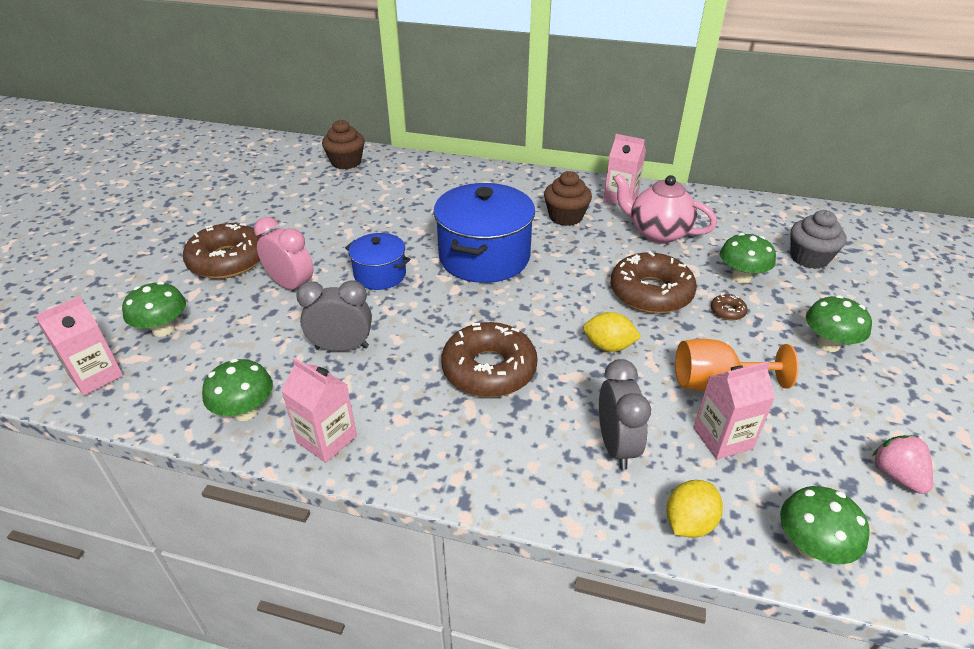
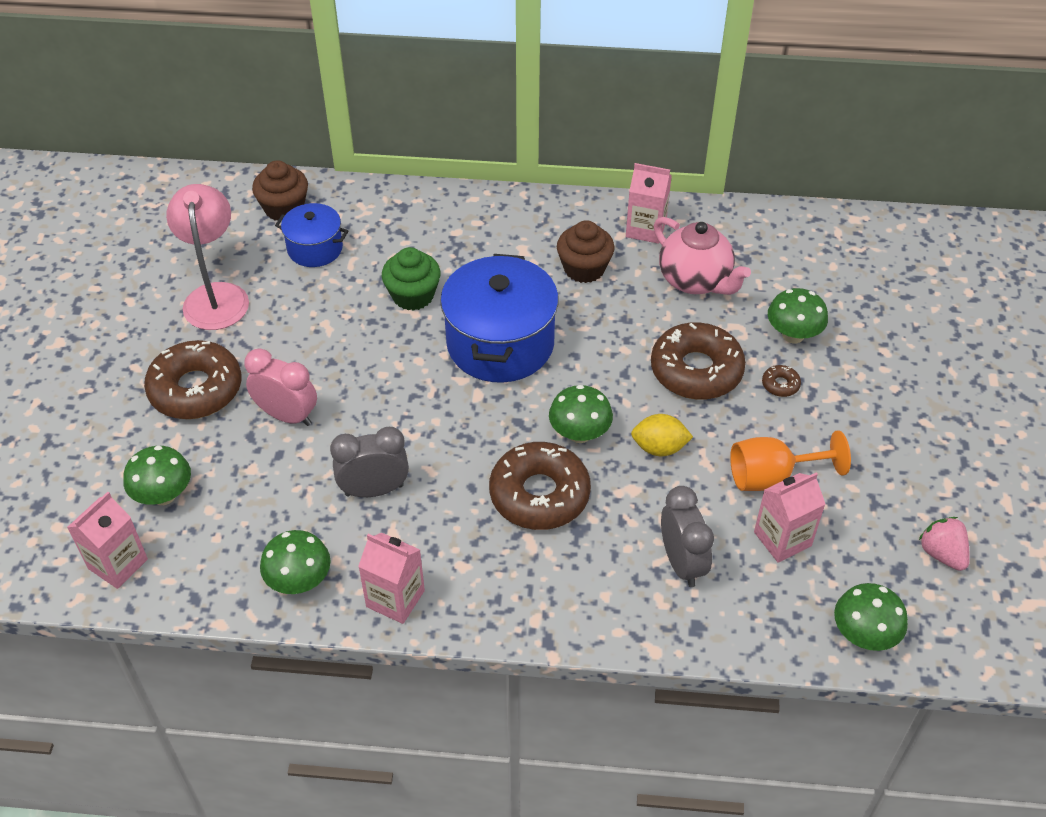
camera: 10 degrees left, 10 degrees up
blue pot [345,233,411,290] -> blue pot moved to [275,203,348,267]
pink teapot [614,173,717,243] -> pink teapot turned 150 degrees counterclockwise [654,217,751,295]
yellow lemon [666,480,723,538] -> none
grey cupcake [790,210,847,269] -> none
green mushroom [806,295,872,352] -> green mushroom moved to [549,385,613,443]
none -> pink lamp [166,184,249,330]
none -> green cupcake [382,247,441,311]

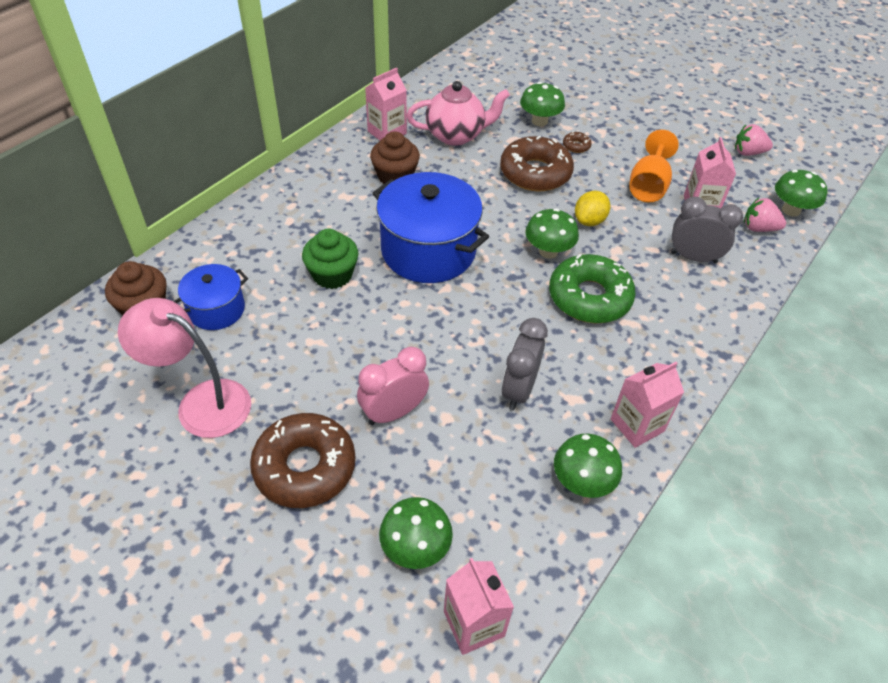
camera: 60 degrees left, 0 degrees up
brown donut [489,442,591,530] -> green donut [549,254,636,324]
none -> pink strawberry [744,198,786,232]

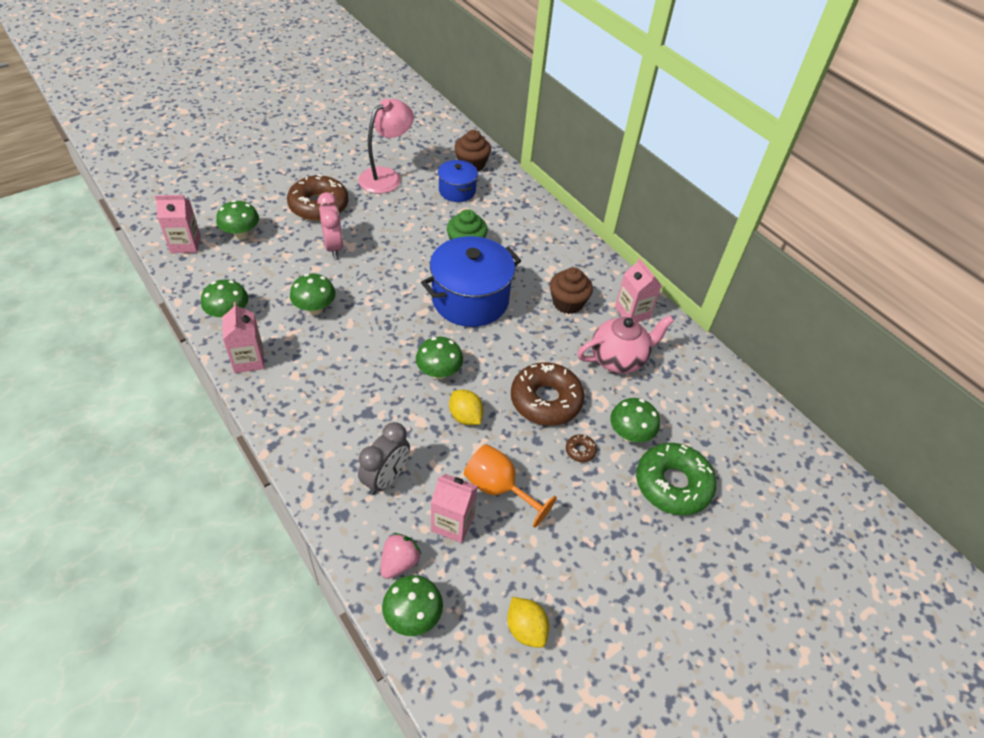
camera: 105 degrees right, 0 degrees up
pink teapot [406,81,510,146] -> pink teapot turned 120 degrees counterclockwise [577,315,674,374]
grey clock [501,318,548,410] -> green mushroom [290,274,336,315]
green donut [549,254,636,324] -> green donut moved to [636,443,716,515]
pink strawberry [735,124,773,156] -> yellow lemon [507,597,549,648]

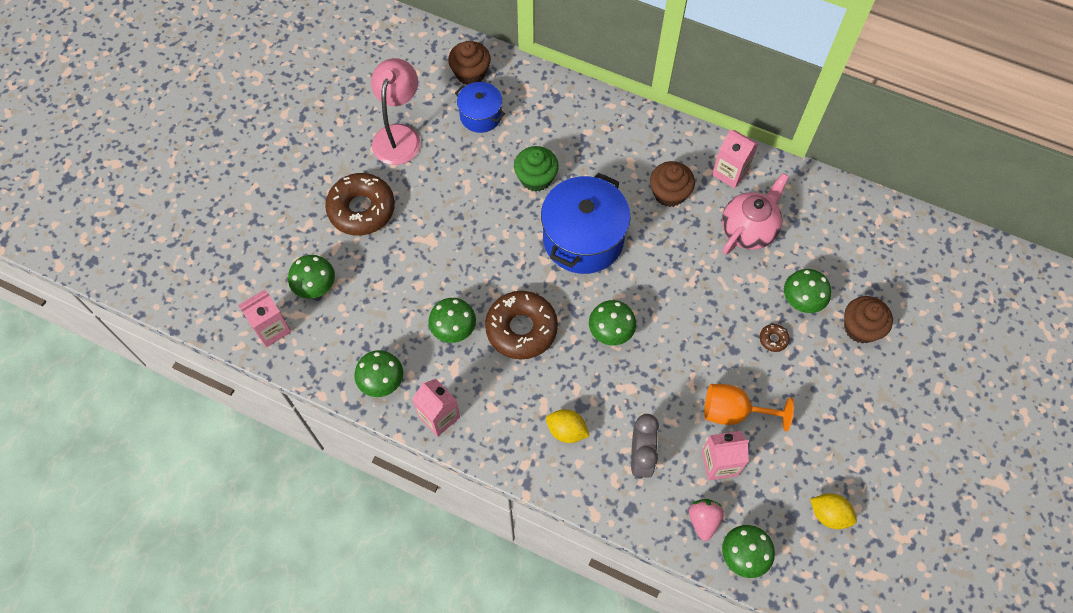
camera: 25 degrees left, 15 degrees up
pink clock [317,192,343,258] -> none
yellow lemon [449,390,484,425] -> yellow lemon moved to [546,409,590,443]
brown donut [511,362,584,426] -> brown donut moved to [485,291,558,359]
green donut [636,443,716,515] -> brown cupcake [844,296,893,343]

